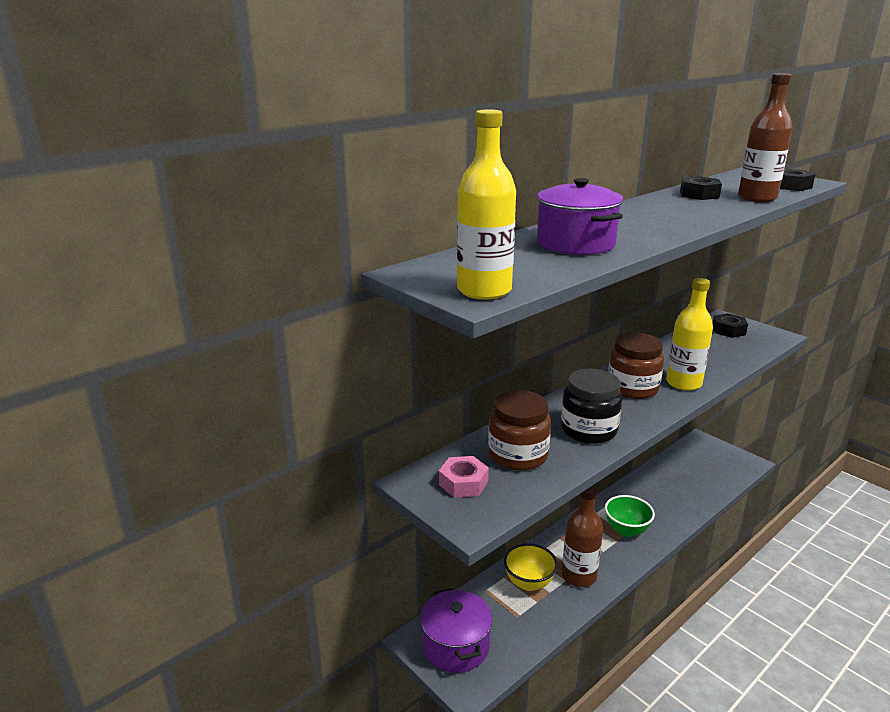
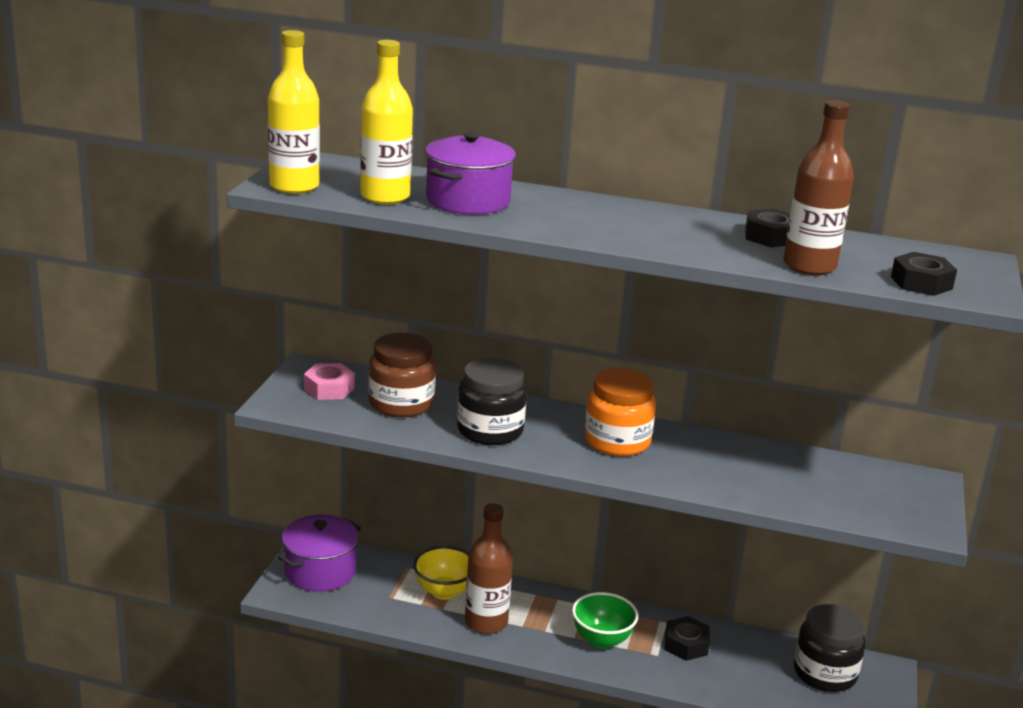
camera: 55 degrees right, 0 degrees up
brown jar [608,332,664,399] -> orange jar [585,368,656,456]
yellow bottle [666,278,713,391] -> yellow bottle moved to [360,40,413,204]
black nut [713,313,748,338] -> black nut moved to [665,616,710,661]
none -> black jar [794,604,866,692]

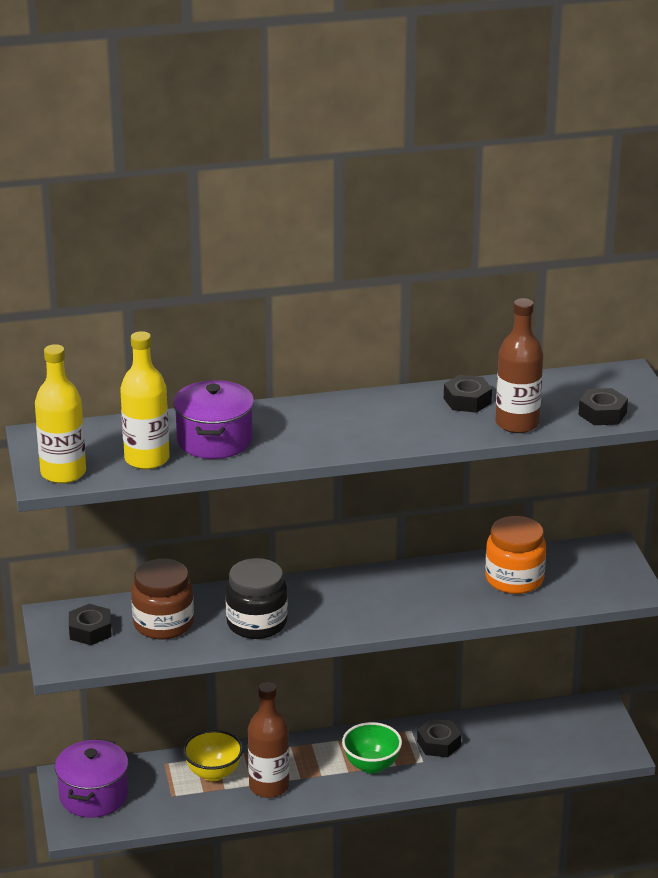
camera: 25 degrees left, 5 degrees up
pink nut [304,363,355,400] -> black nut [69,604,112,645]
orange jar [585,368,656,456] -> orange jar moved to [485,516,546,594]
black jar [794,604,866,692] -> none

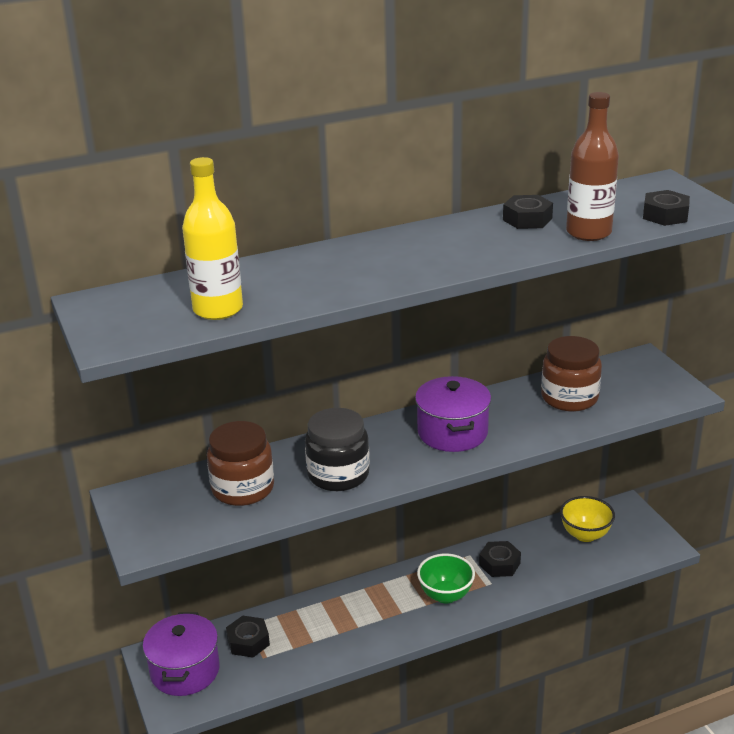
camera: 10 degrees left, 0 degrees up
yellow bottle [35,344,86,484] -> none
black nut [69,604,112,645] -> black nut moved to [226,616,270,657]
purple pot [173,380,254,459] -> purple pot moved to [415,376,491,452]
yellow bowl [183,730,243,781] -> yellow bowl moved to [560,496,615,542]
brown bottle [248,682,289,798] -> none
orange jar [485,516,546,594] -> brown jar [541,336,602,412]

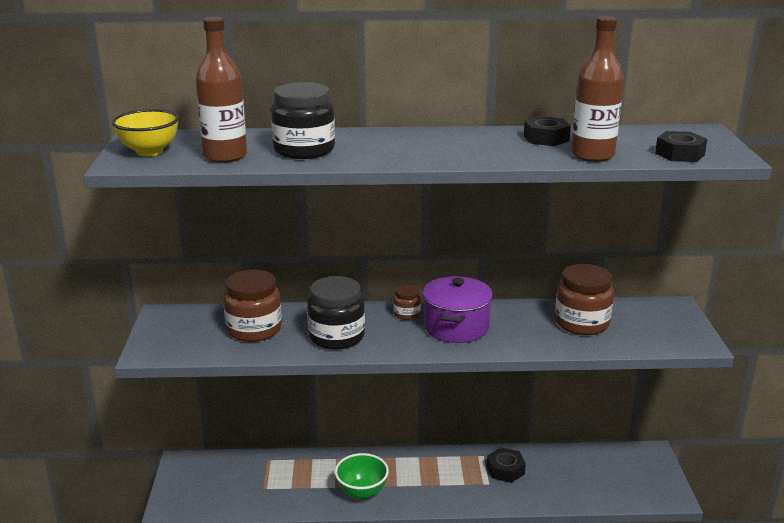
camera: 20 degrees right, 5 degrees down
purple pot [143,612,220,696] -> none
yellow bottle [182,157,243,320] -> brown bottle [196,17,247,163]
black nut [226,616,270,657] -> none
green bowl [417,554,475,603] -> green bowl moved to [335,453,389,500]
yellow bowl [560,496,615,542] -> yellow bowl moved to [112,109,179,157]
none -> black jar [271,82,335,159]
none -> brown jar [393,285,421,320]

